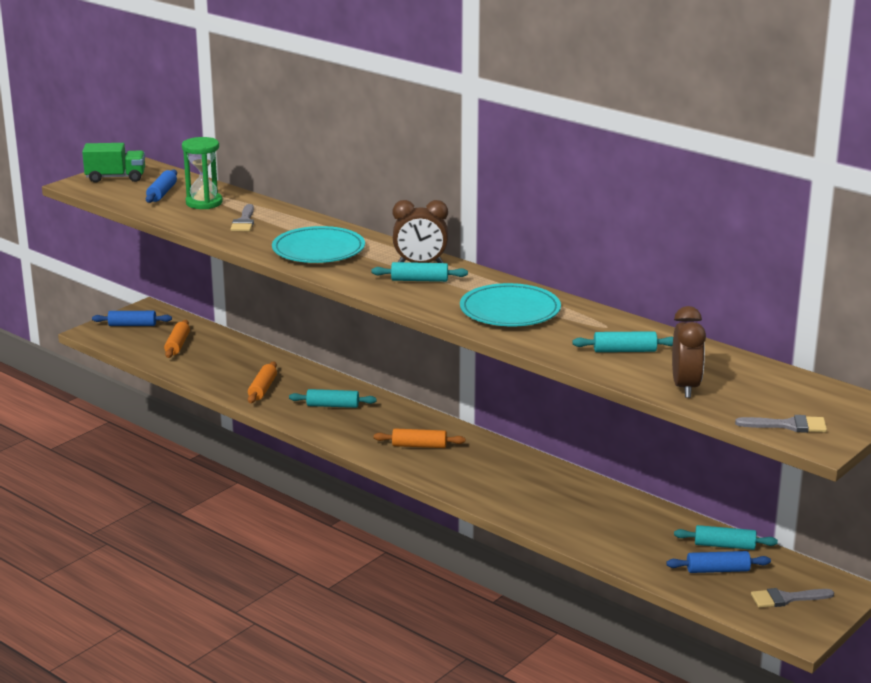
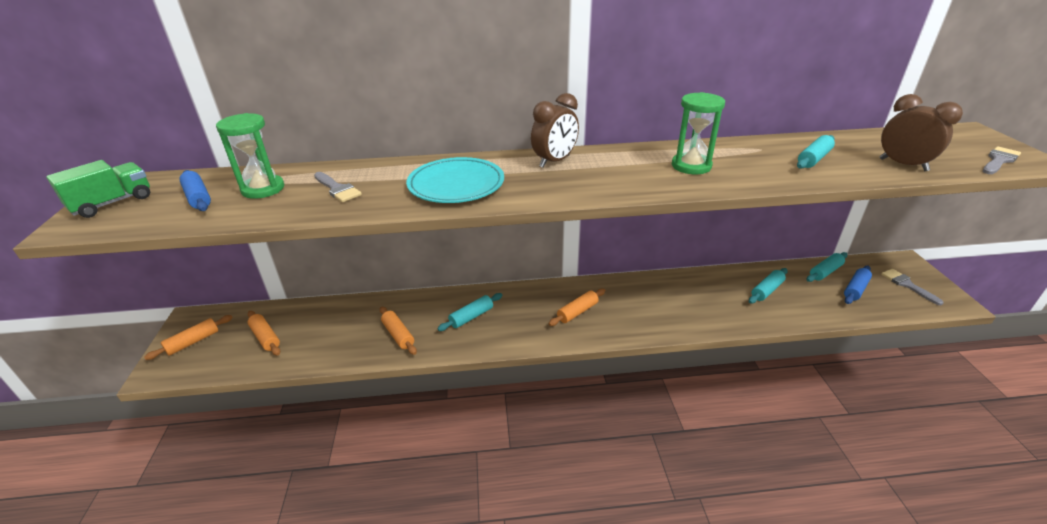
camera: 45 degrees left, 10 degrees up
blue rolling pin [92,311,172,326] -> orange rolling pin [144,315,233,360]
turquoise rolling pin [372,262,468,282] -> turquoise rolling pin moved to [749,268,788,304]
turquoise plate [460,283,561,326] -> green hourglass [672,92,725,174]
grey brush [751,588,834,608] -> grey brush turned 120 degrees clockwise [881,269,943,305]

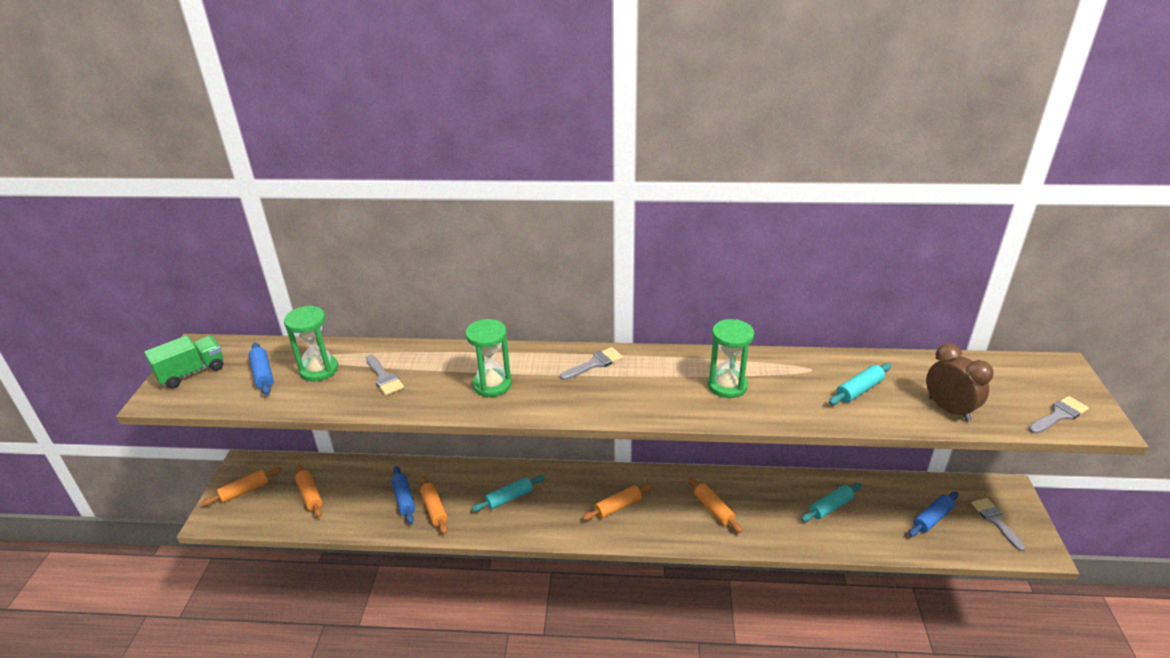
camera: 10 degrees right, 0 degrees up
turquoise plate [406,157,504,203] -> green hourglass [465,319,512,397]
brown clock [531,93,579,168] -> grey brush [560,347,623,380]
turquoise rolling pin [807,252,848,282] -> none
none -> blue rolling pin [391,466,415,524]
none -> orange rolling pin [688,477,742,533]

